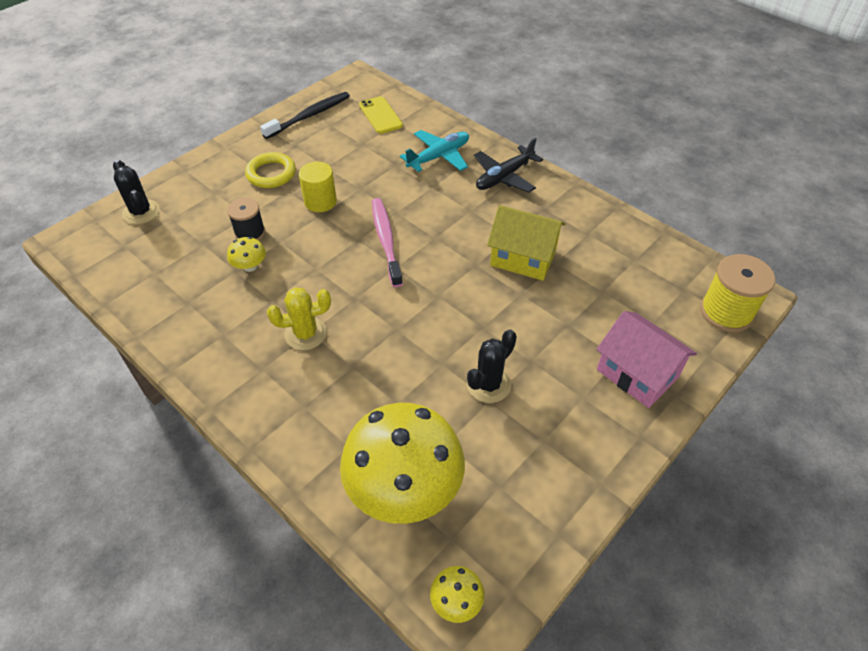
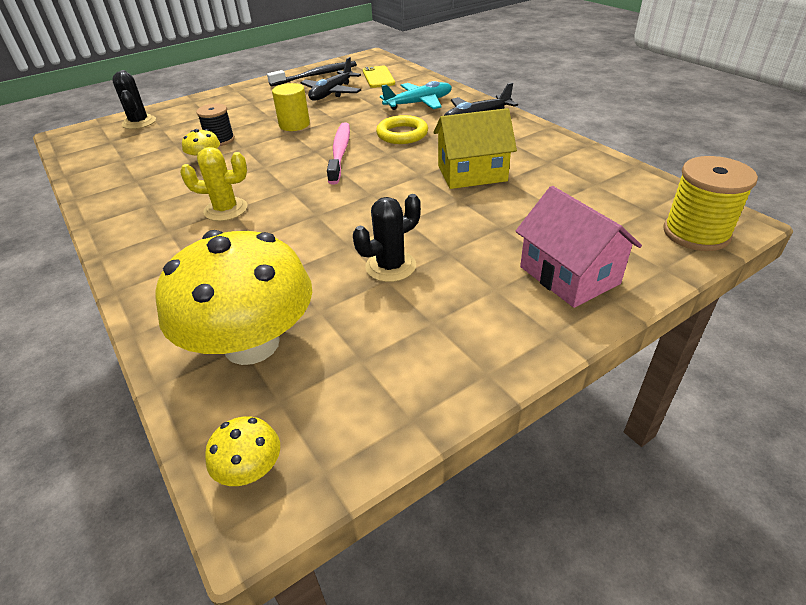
camera: 15 degrees right, 10 degrees down
yellow ring [245,152,296,188] -> yellow ring moved to [376,115,428,144]
yellow house [487,205,565,281] -> yellow house turned 45 degrees counterclockwise [433,108,517,189]
none -> black plane [300,57,361,101]

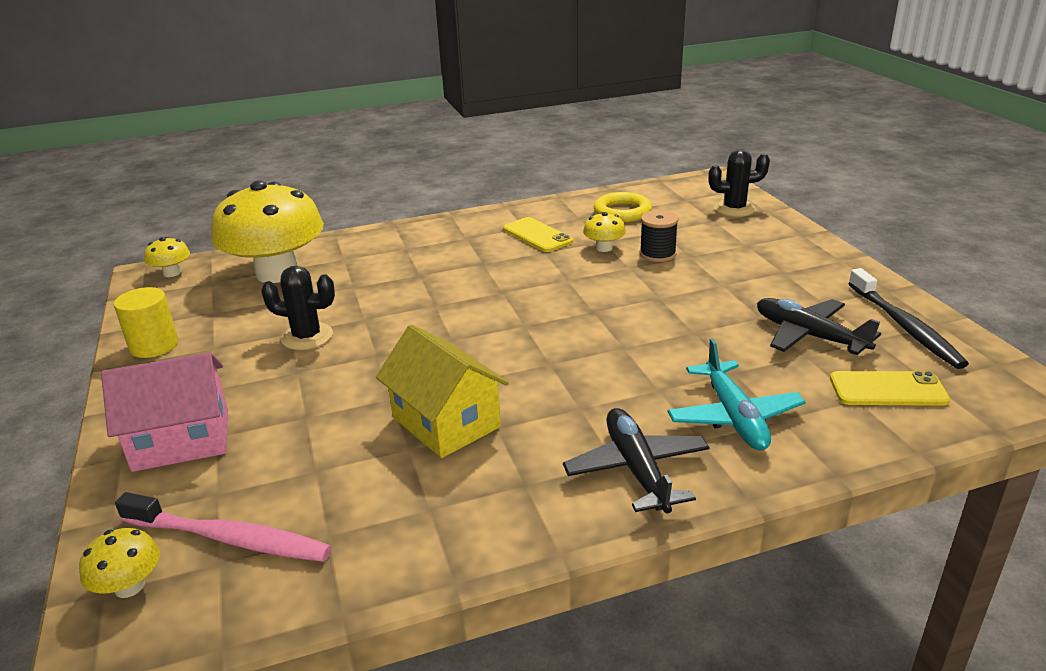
camera: 105 degrees right, 10 degrees down
yellow cactus [180,147,248,221] -> none
yellow cylinder [272,83,310,131] -> yellow cylinder moved to [114,287,178,358]
pink toothbrush [327,123,350,185] -> pink toothbrush moved to [115,492,332,562]
black cactus [353,194,421,282] -> black cactus turned 60 degrees counterclockwise [261,266,335,350]
yellow ring [376,115,428,144] -> yellow ring moved to [594,192,652,222]
yellow house [433,108,517,189] -> yellow house turned 45 degrees counterclockwise [376,324,509,458]
yellow spool [663,156,758,251] -> yellow mushroom [79,528,160,598]
none -> yellow phone [503,217,573,252]

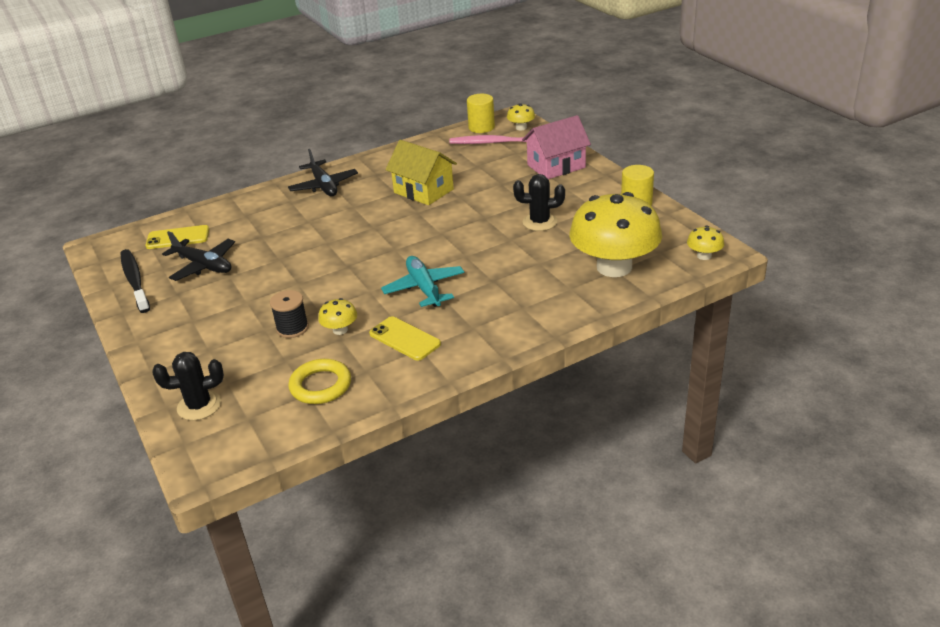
camera: 170 degrees right, 5 degrees up
turquoise plane [668,338,806,450] -> turquoise plane moved to [381,256,464,307]
none -> yellow cylinder [467,94,495,133]

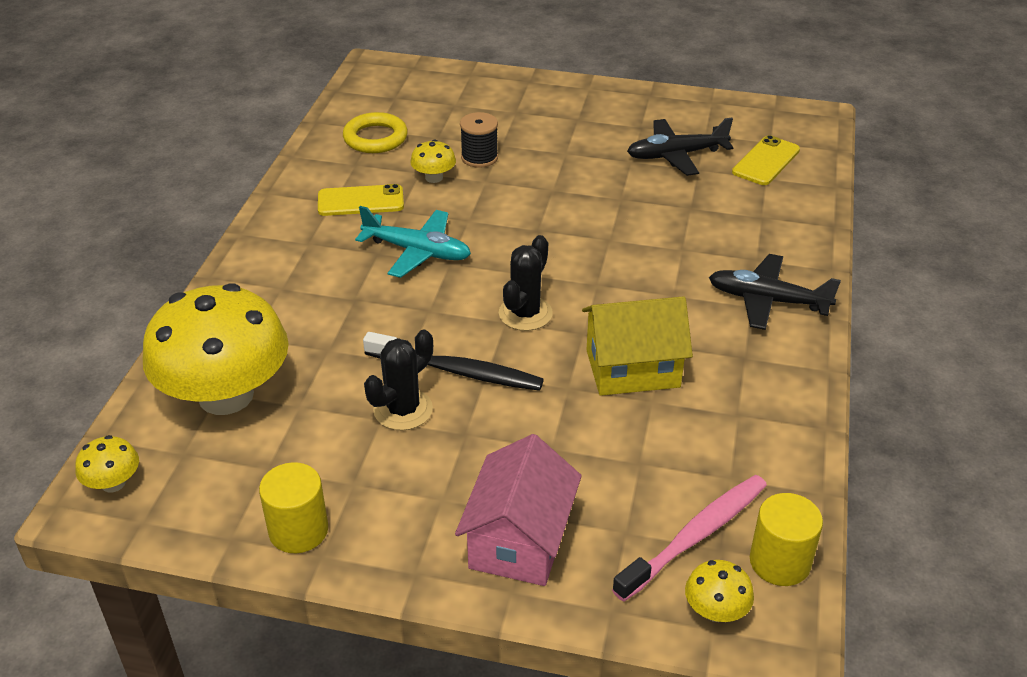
camera: 130 degrees right, 5 degrees up
black toothbrush [121,249,150,313] -> black toothbrush moved to [363,332,544,391]
black cactus [152,352,224,421] -> black cactus moved to [499,235,553,331]

